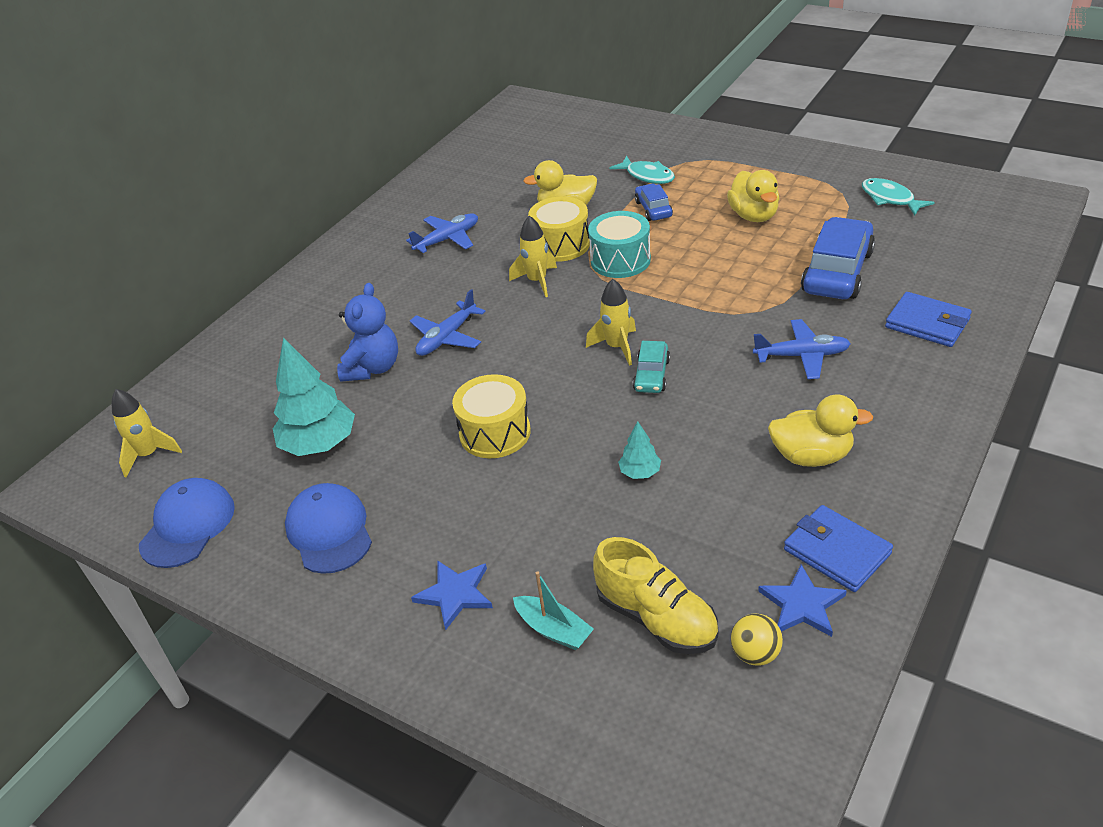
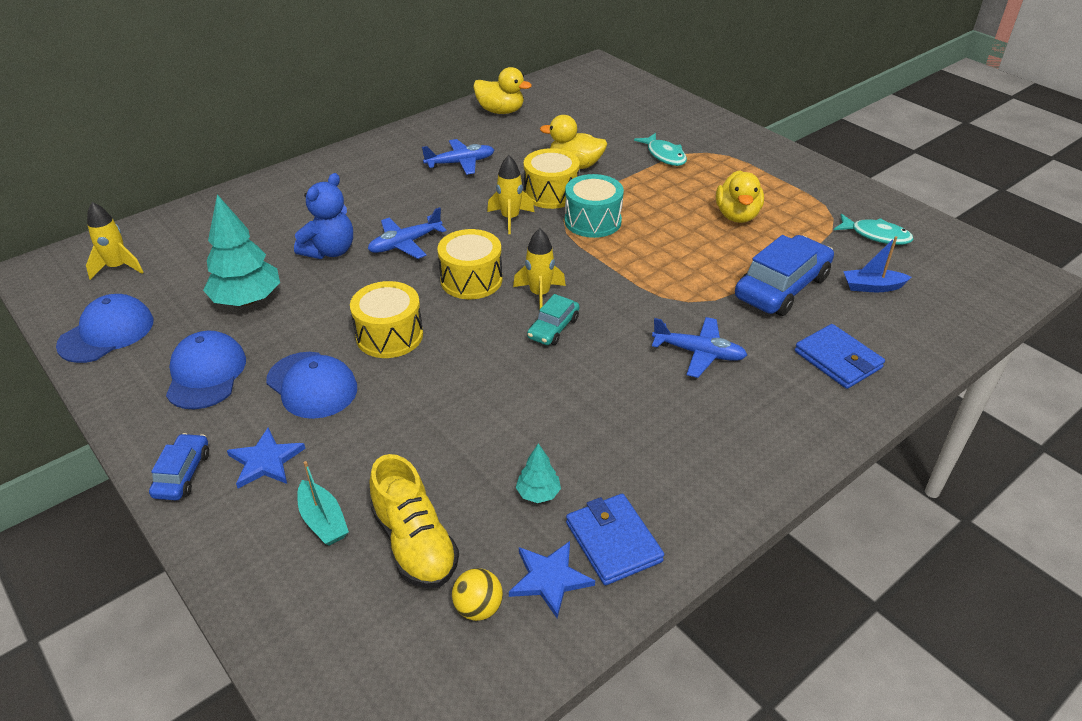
camera: 15 degrees right, 0 degrees up
turquoise tree [618,421,661,479] -> turquoise tree moved to [516,443,561,503]
blue car [635,184,673,221] -> blue car moved to [149,433,209,500]
yellow duck [768,394,874,467] -> yellow duck moved to [473,67,532,114]
turquoise fish [862,178,935,216] -> turquoise fish turned 135 degrees clockwise [834,214,914,245]
none -> blue cap [266,352,357,419]
none -> yellow drum [437,229,502,299]
none -> blue boat [843,236,912,292]

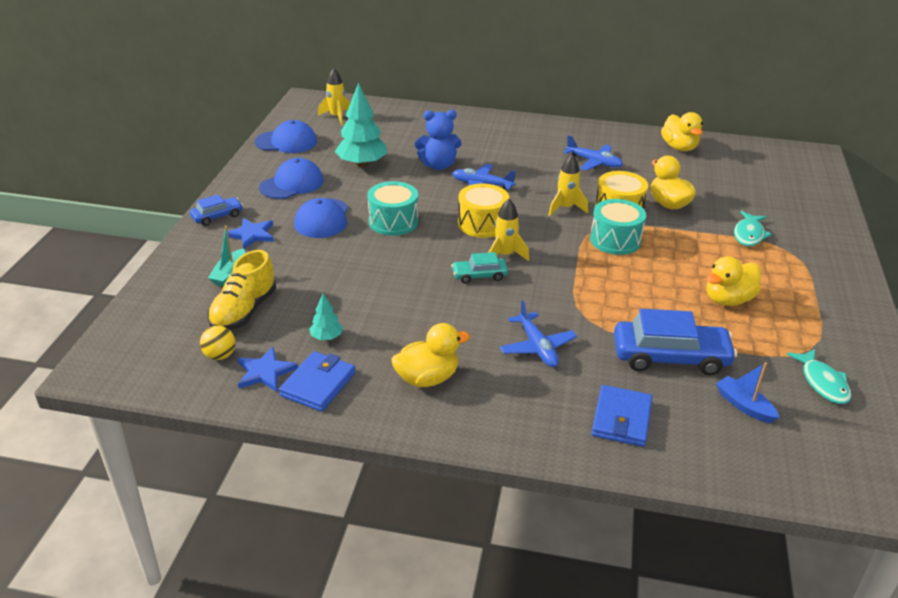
camera: 50 degrees right, 5 degrees down
yellow drum [350,281,423,358] -> turquoise drum [367,181,418,236]
none -> yellow duck [391,323,470,387]

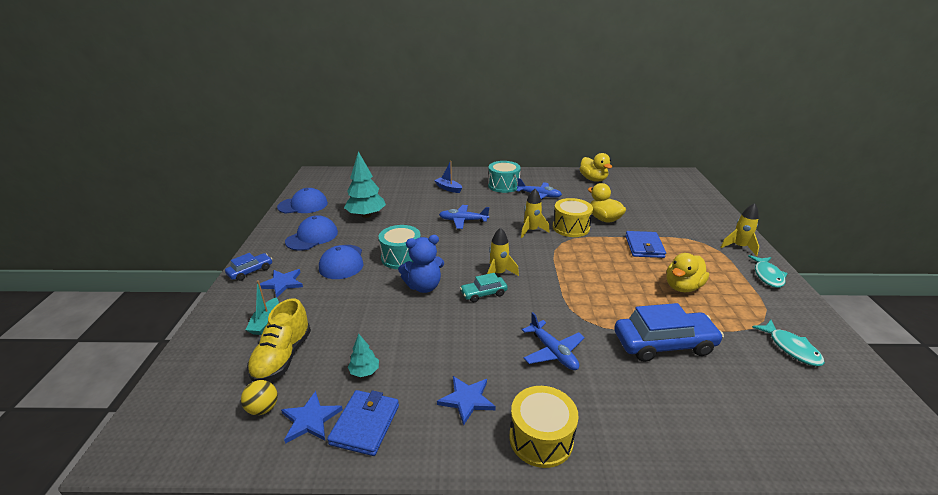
camera: 10 degrees left, 5 degrees down
yellow rocket [318,68,350,126] -> yellow rocket moved to [721,203,759,256]
yellow duck [391,323,470,387] -> blue star [437,376,496,426]
blue teddy bear [415,110,462,170] -> blue teddy bear moved to [398,235,444,293]
yellow drum [458,183,509,238] -> yellow drum moved to [509,386,579,468]
turquoise drum [590,199,646,255] -> turquoise drum moved to [488,161,521,193]
blue wallet [592,385,652,447] -> blue wallet moved to [625,231,666,258]
blue boat [716,362,779,423] -> blue boat moved to [434,161,462,193]
turquoise fish [734,211,772,246] -> turquoise fish moved to [748,255,788,288]

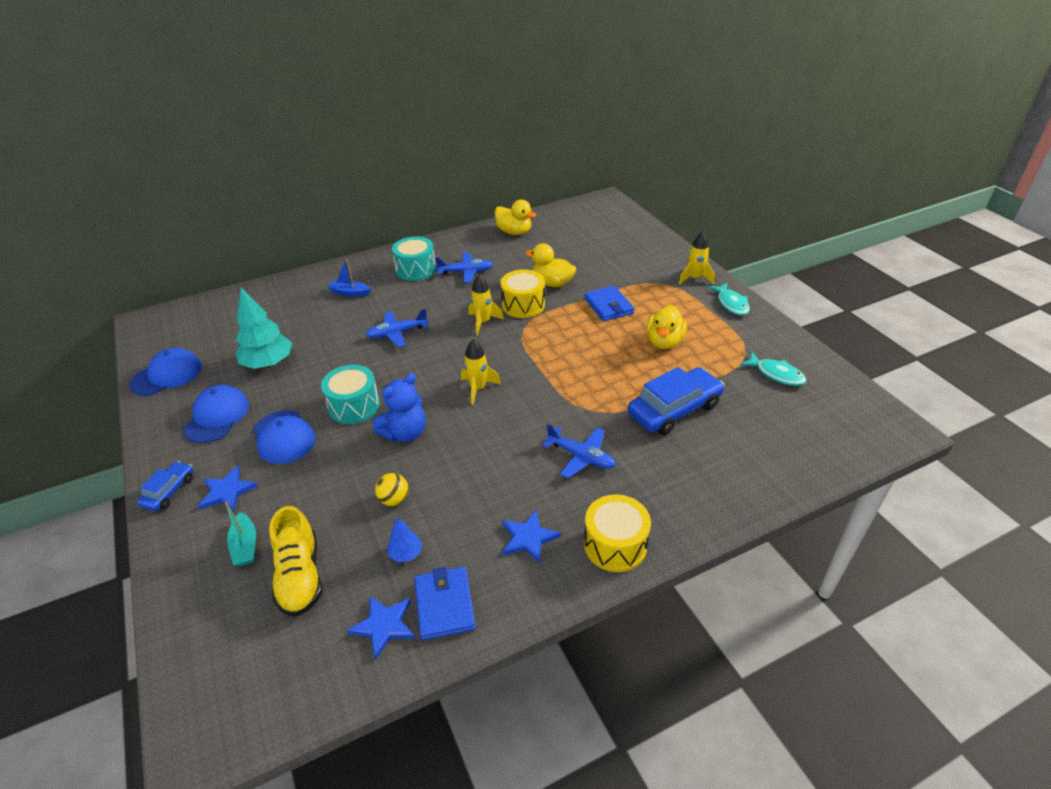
camera: 25 degrees left, 10 degrees up
yellow ball [241,380,278,415] -> yellow ball moved to [375,473,409,506]
turquoise tree [348,333,379,377] -> blue tree [387,518,423,562]
turquoise car [460,273,508,302] -> none

